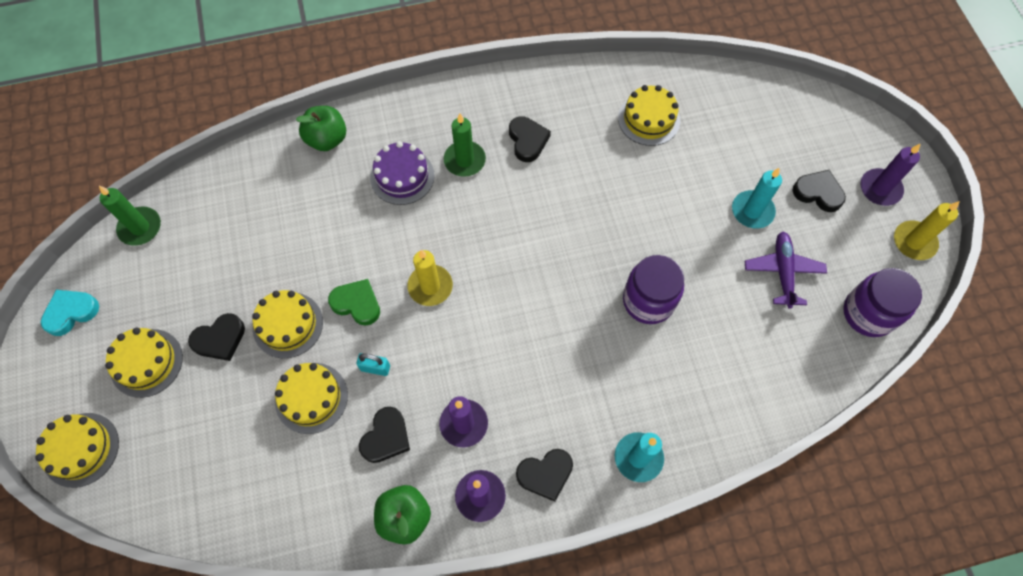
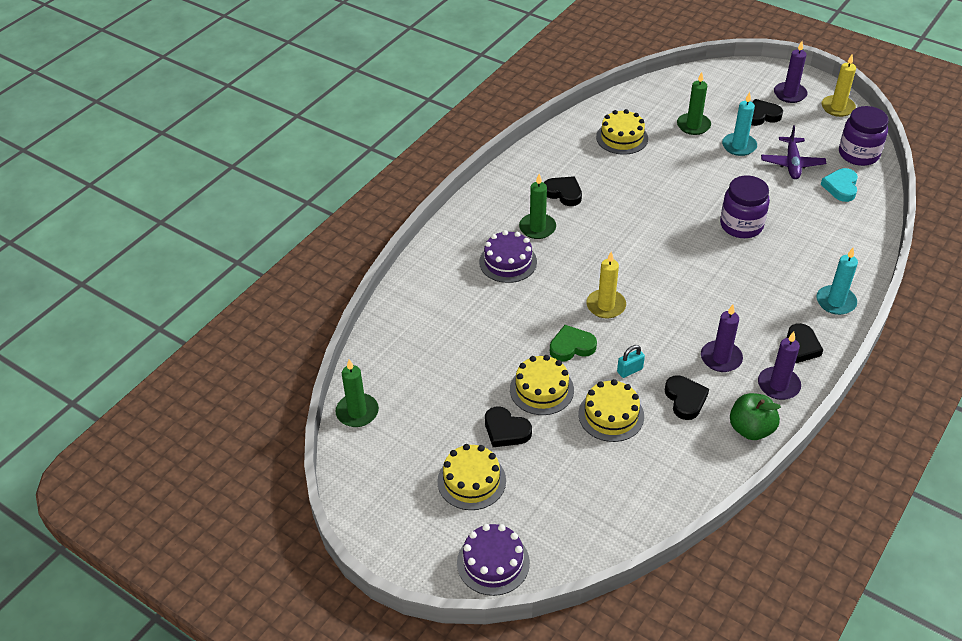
camera: 40 degrees left, 20 degrees down
yellow cake [35,413,119,488] -> purple cake [457,524,530,596]
turquoise heart [41,290,99,336] -> turquoise heart moved to [821,168,858,202]
black heart [188,313,245,361] -> black heart turned 105 degrees clockwise [485,407,532,447]
green apple [296,106,346,151] -> none
purple plane [745,231,827,309] -> purple plane turned 135 degrees counterclockwise [761,126,826,179]
none -> green candle [677,72,711,135]

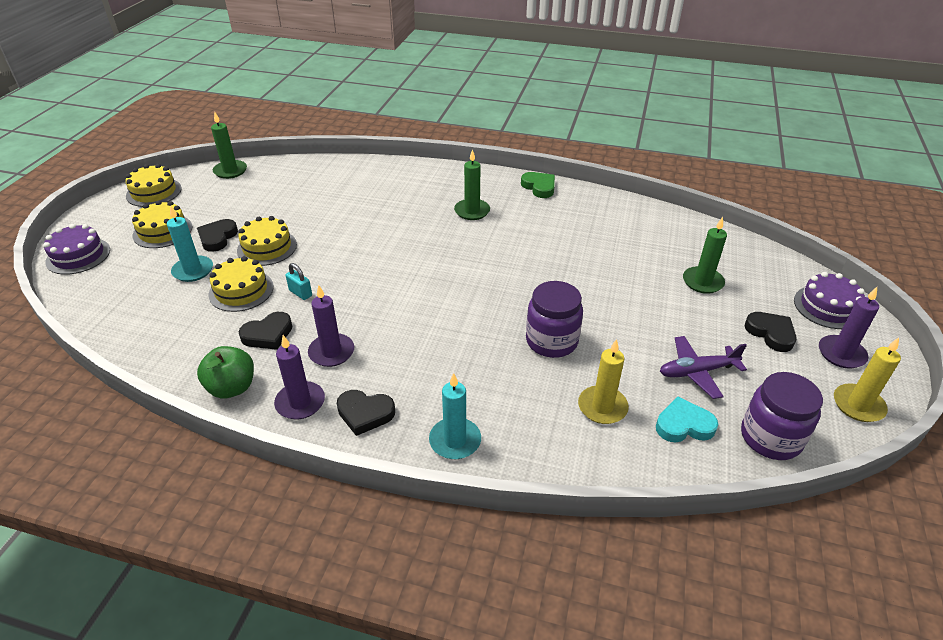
camera: 70 degrees right, 5 degrees down
purple cake [479,230,537,283] -> purple cake moved to [794,272,865,329]
black heart [544,176,582,206] -> none
green heart [550,325,597,362] -> green heart moved to [521,172,555,198]
yellow candle [586,252,626,319] -> yellow candle moved to [578,339,629,424]
yellow cake [596,109,648,155] -> yellow cake moved to [126,164,182,207]
turquoise candle [722,92,757,156] -> turquoise candle moved to [167,206,213,282]

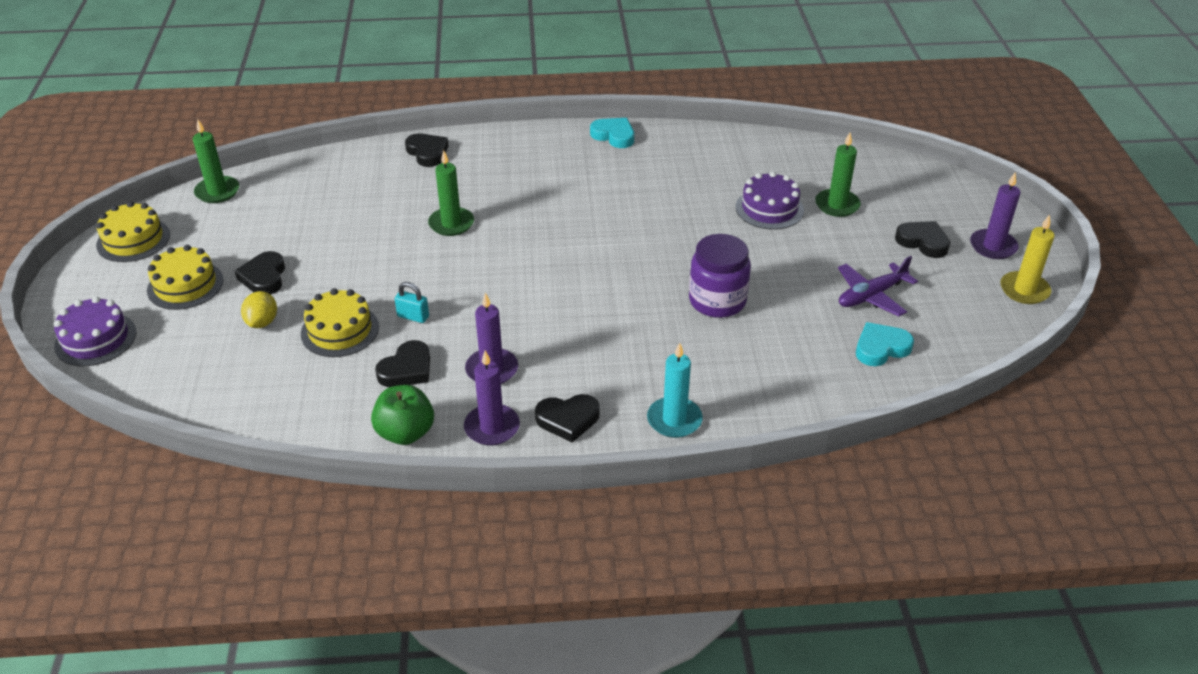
camera: 20 degrees left, 0 degrees up
turquoise candle [167,206,213,282] -> yellow lemon [241,291,277,328]
yellow cake [237,216,297,266] -> none
green candle [454,149,490,220] -> green candle moved to [428,150,474,236]
green heart [521,172,555,198] -> turquoise heart [590,118,634,148]
yellow candle [578,339,629,424] -> none
purple jar [741,372,823,460] -> none
purple cake [794,272,865,329] -> purple cake moved to [736,171,804,230]
none -> black heart [405,134,448,167]

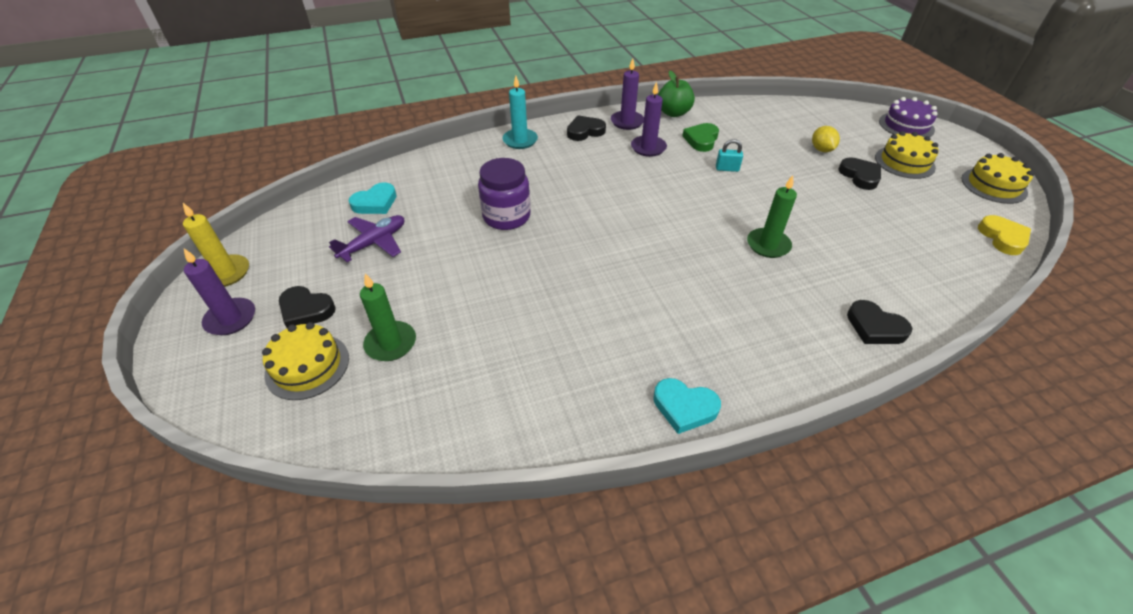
camera: 165 degrees right, 5 degrees up
green candle [193,119,239,203] -> yellow heart [978,215,1031,255]
yellow cake [301,288,379,357] -> yellow cake moved to [262,322,349,400]
black heart [375,340,430,387] -> green heart [682,123,719,152]
purple cake [736,171,804,230] -> none

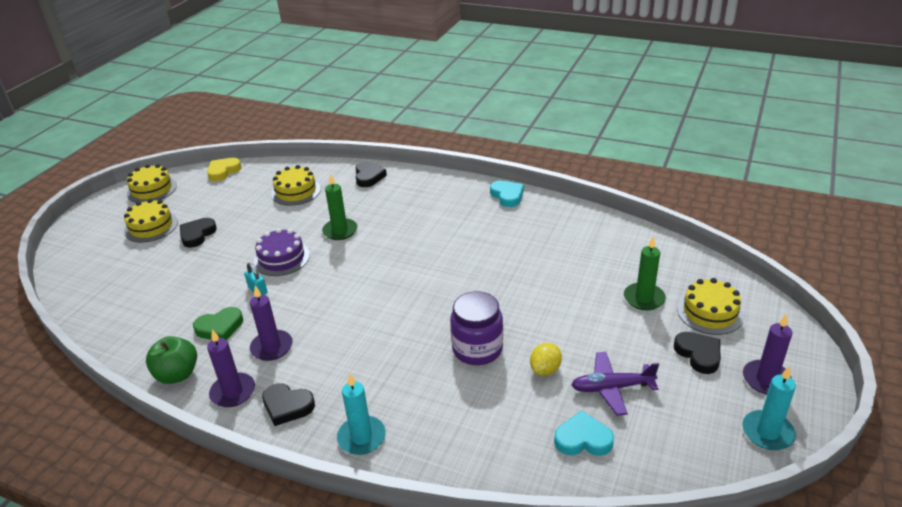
camera: 135 degrees left, 10 degrees down
yellow candle [183,203,249,287] -> turquoise candle [742,366,796,450]
yellow lemon [812,126,840,152] -> yellow lemon moved to [530,343,562,376]
purple cake [879,97,938,137] -> purple cake moved to [254,228,310,276]
none -> yellow cake [271,165,321,206]

